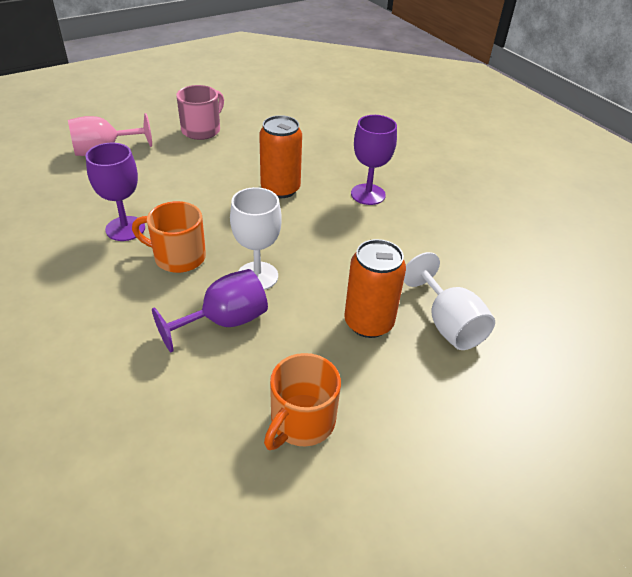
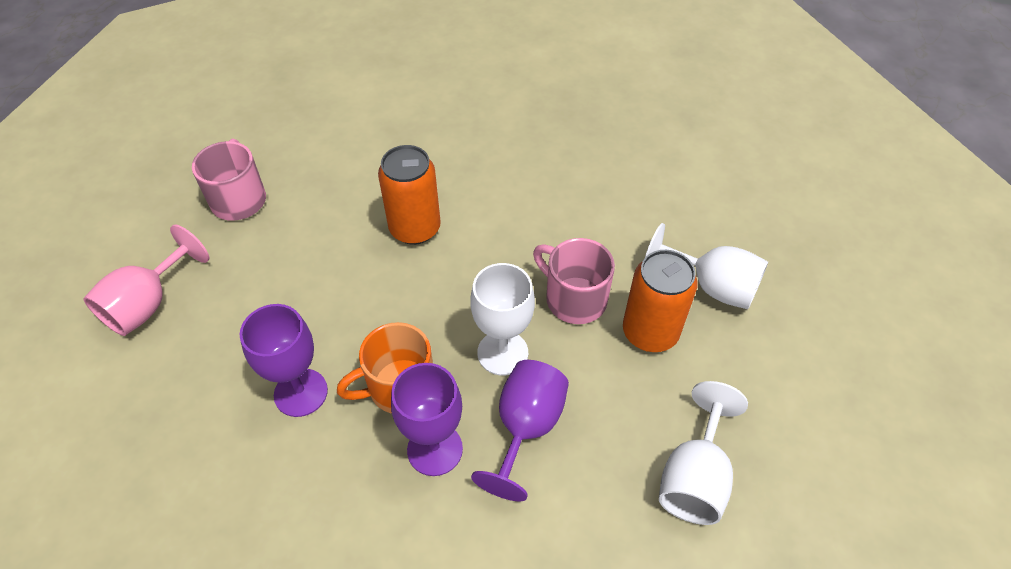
camera: 35 degrees left, 10 degrees up
orange mug [264,353,341,450] -> white goblet [659,381,748,525]
purple goblet [351,115,397,205] -> purple goblet moved to [391,363,463,476]
none -> pink mug [533,238,615,324]

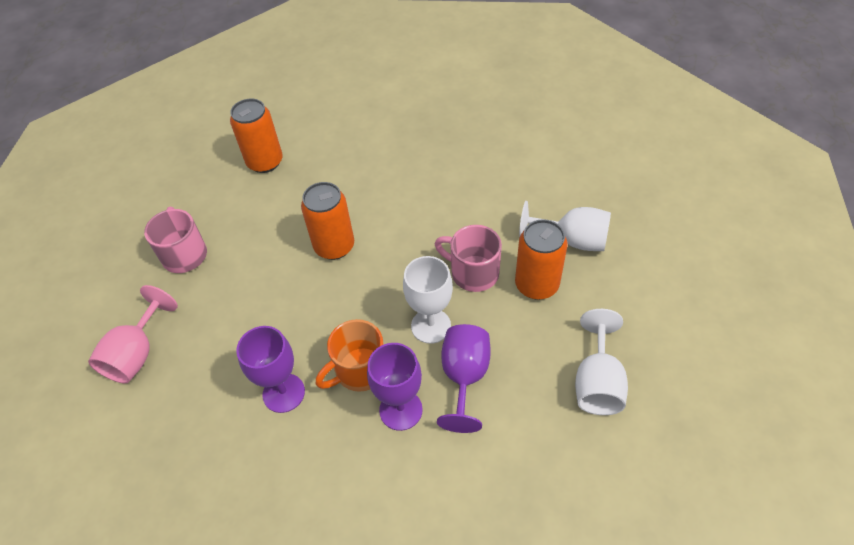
camera: 10 degrees left, 0 degrees up
none -> orange can [230,99,283,173]

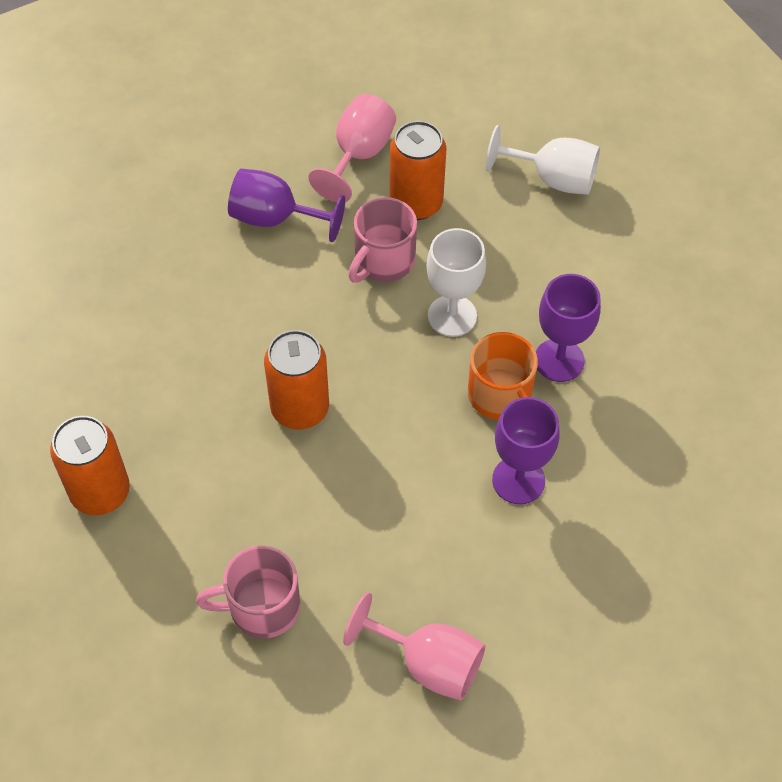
camera: 85 degrees left, 5 degrees up
purple goblet [437,324,491,433] -> purple goblet moved to [228,168,345,242]
white goblet [519,201,611,251] -> pink goblet [308,94,396,202]

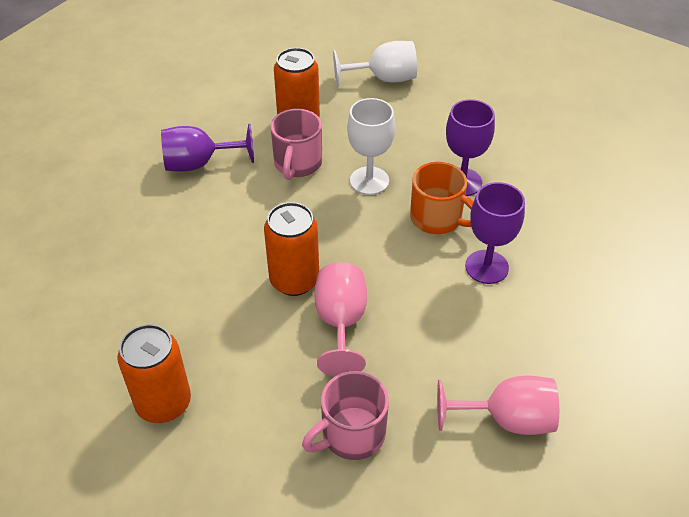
camera: 25 degrees left, 10 degrees down
pink goblet [308,94,396,202] -> pink goblet moved to [315,262,367,376]

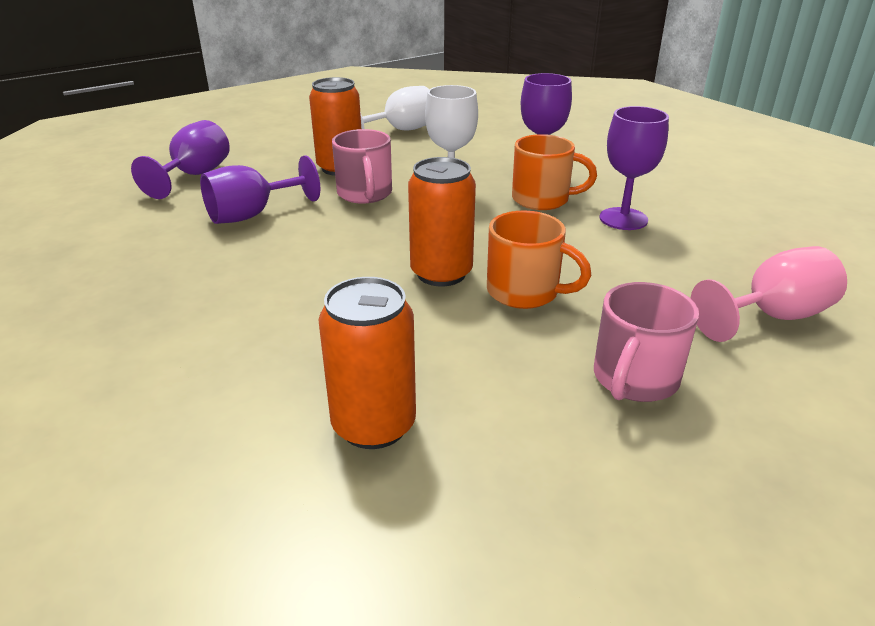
camera: 25 degrees left, 15 degrees down
pink goblet [315,262,367,376] -> orange mug [487,211,591,309]
none -> purple goblet [131,120,230,199]

